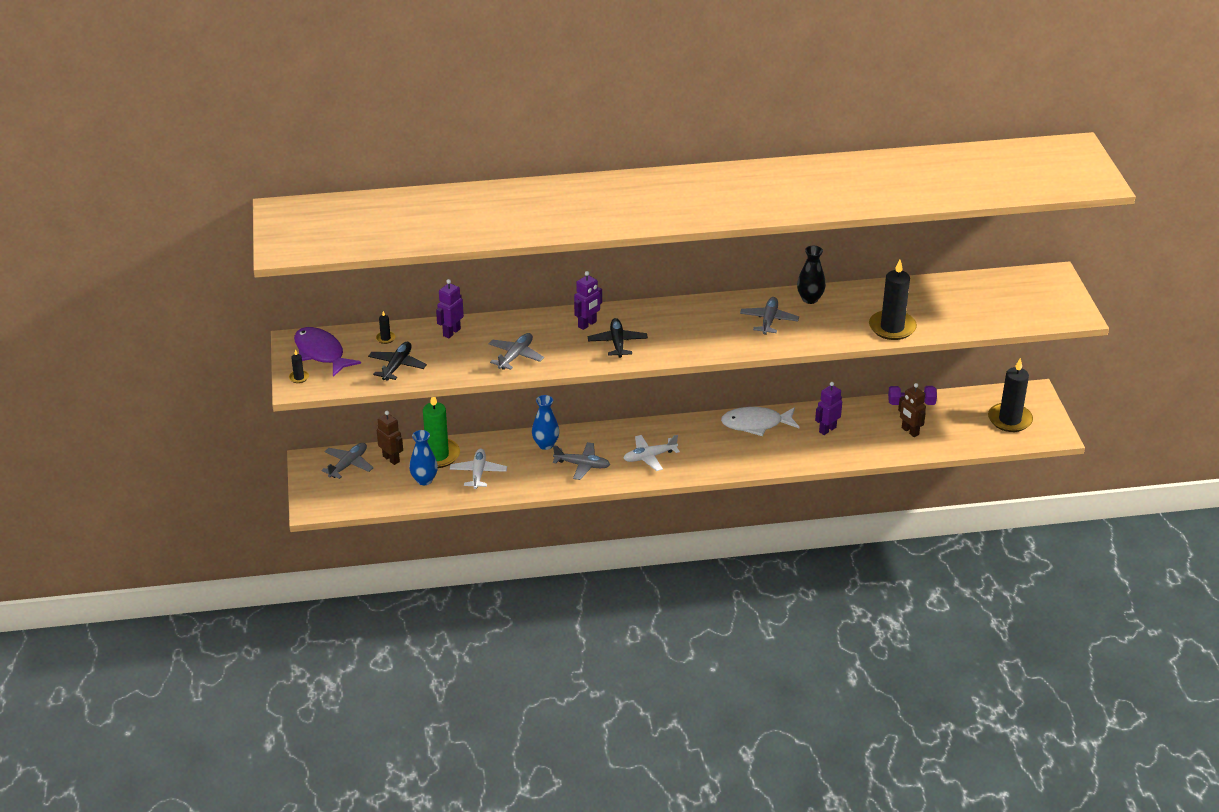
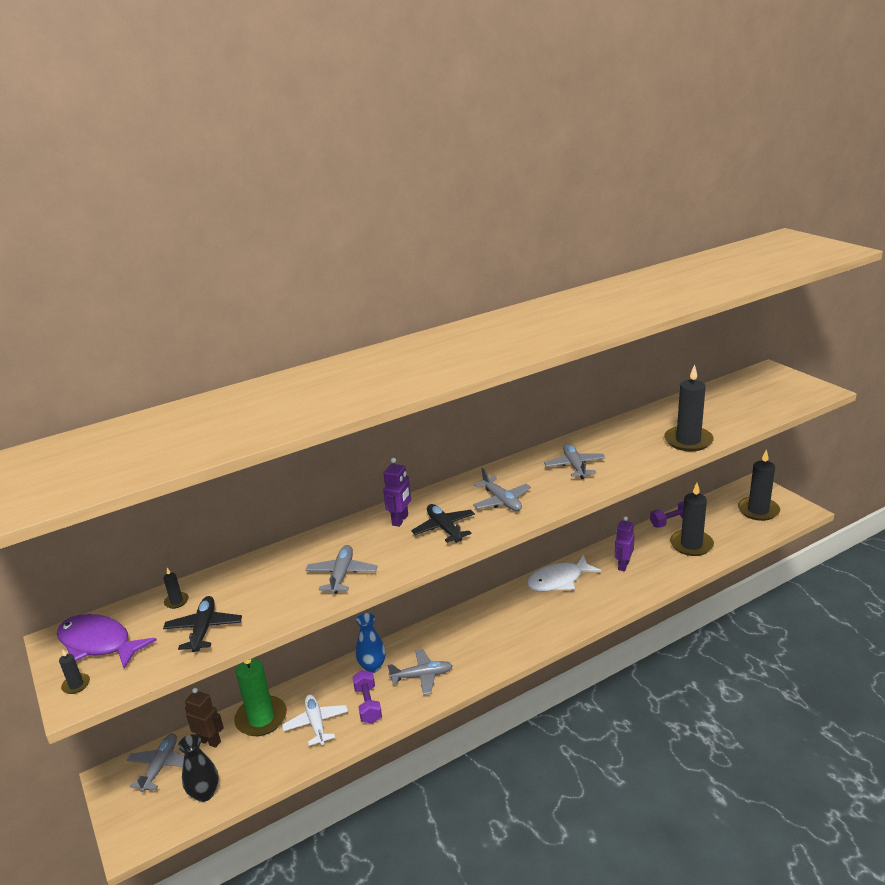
camera: 20 degrees left, 10 degrees down
blue vase [409,430,438,485] -> none
purple robot [436,279,464,338] -> none
white plane [623,435,680,471] -> none
black vase [797,246,826,304] -> black vase moved to [178,734,219,802]
brown robot [898,383,926,437] -> black candle [670,483,714,556]
none -> purple dumbbell [352,670,382,724]
none -> grey plane [473,468,531,511]

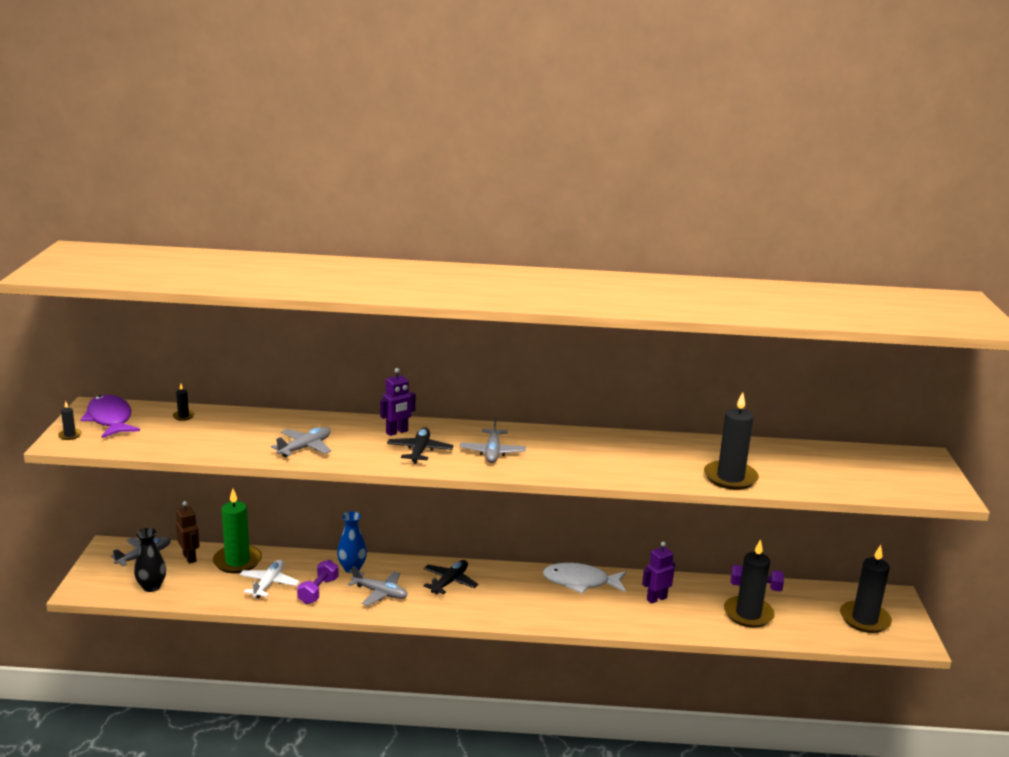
camera: 30 degrees right, 5 degrees down
black plane [163,596,242,652] -> black plane moved to [423,560,478,594]
grey plane [544,444,605,479] -> none

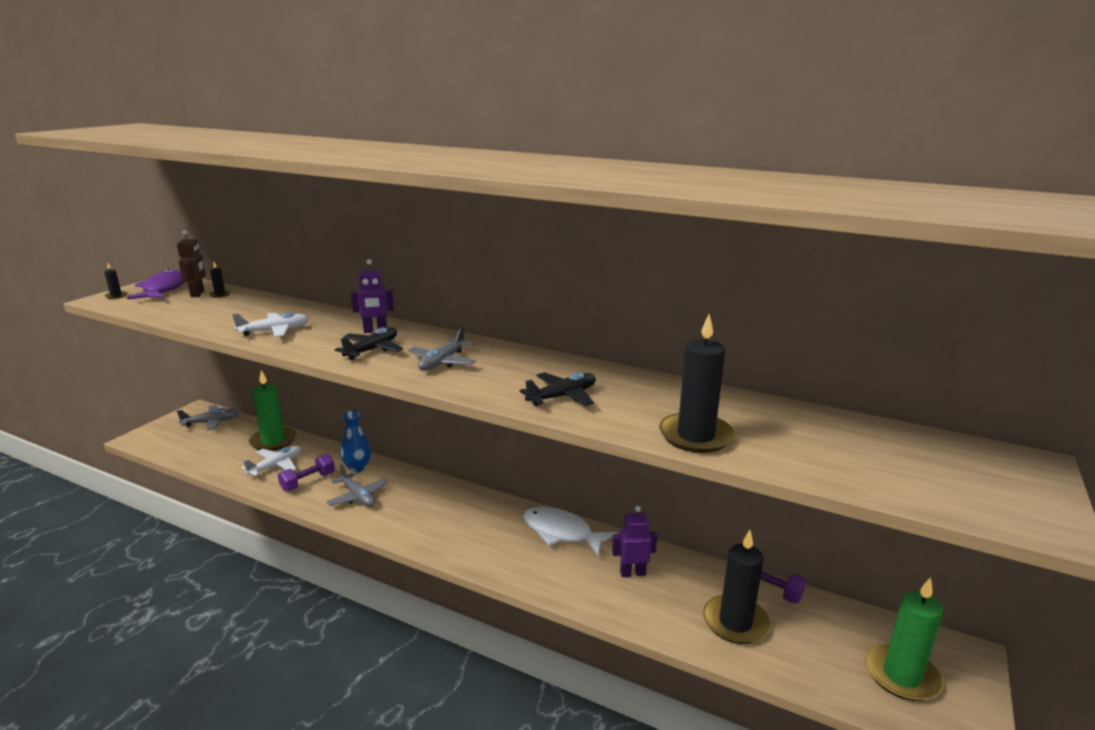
camera: 25 degrees right, 0 degrees up
black vase [134,528,166,592] -> none
brown robot [176,501,200,564] -> brown robot moved to [177,230,206,297]
grey plane [271,427,332,457] -> white plane [232,312,309,337]
black plane [423,560,478,594] -> black plane moved to [520,372,596,406]
black candle [840,545,892,633] -> green candle [865,577,943,701]

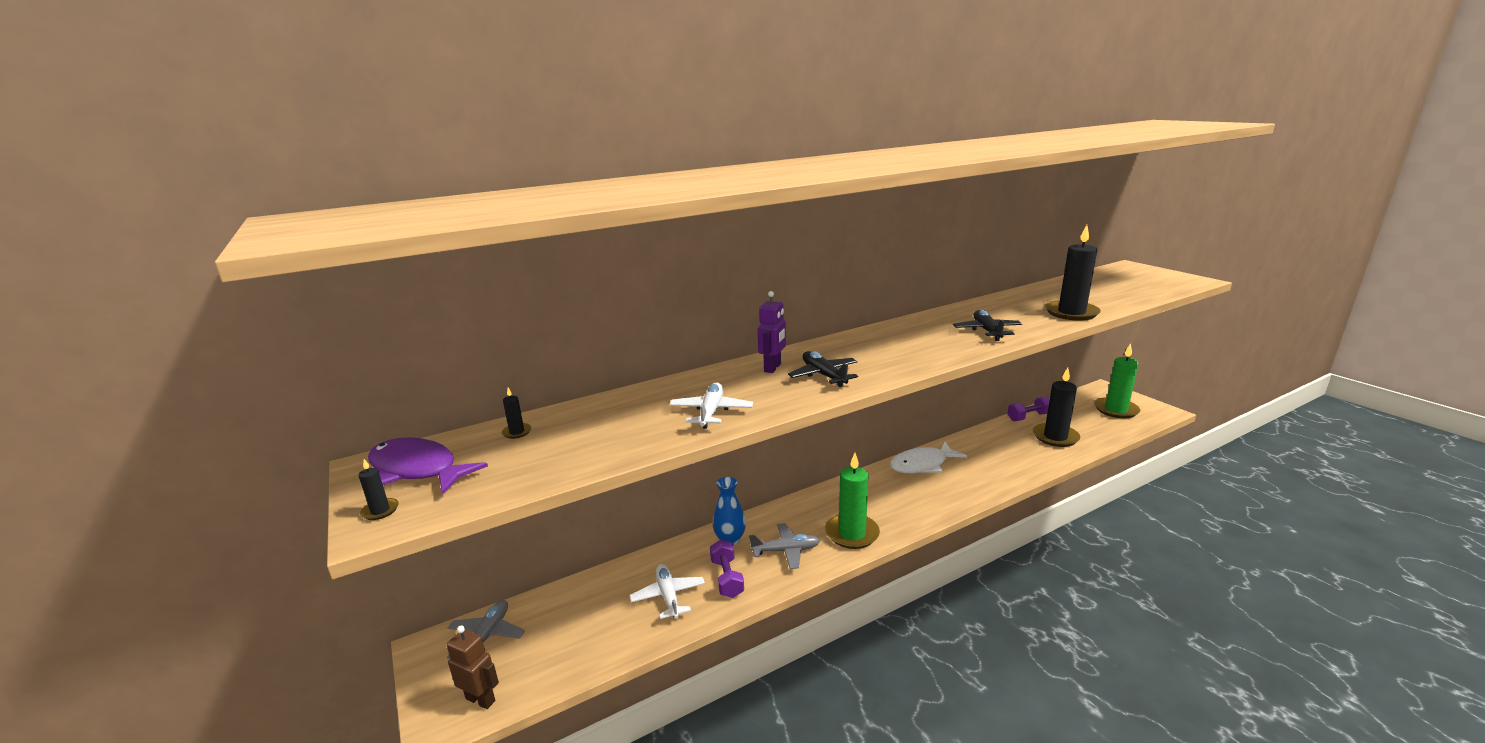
camera: 55 degrees left, 0 degrees up
brown robot [177,230,206,297] -> brown robot moved to [447,625,499,709]
green candle [249,370,296,451] -> green candle moved to [825,453,880,549]
grey plane [408,326,476,371] -> none
purple robot [612,506,657,577] -> none

